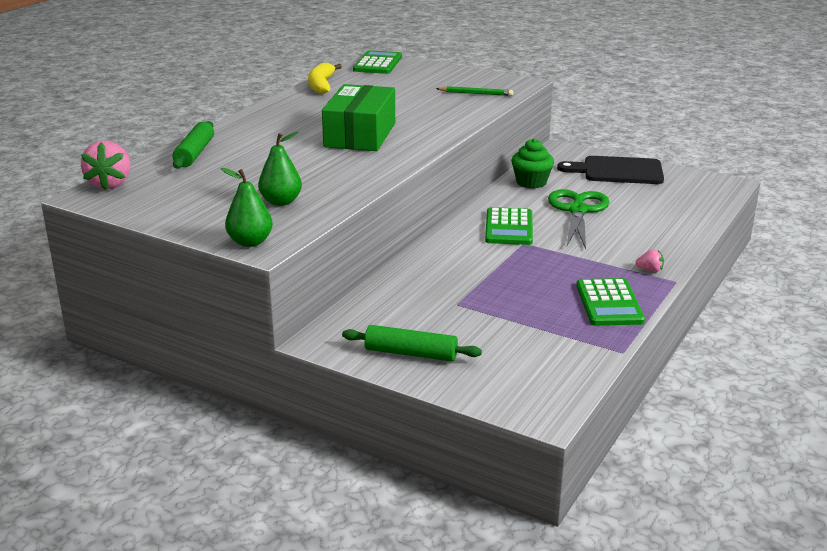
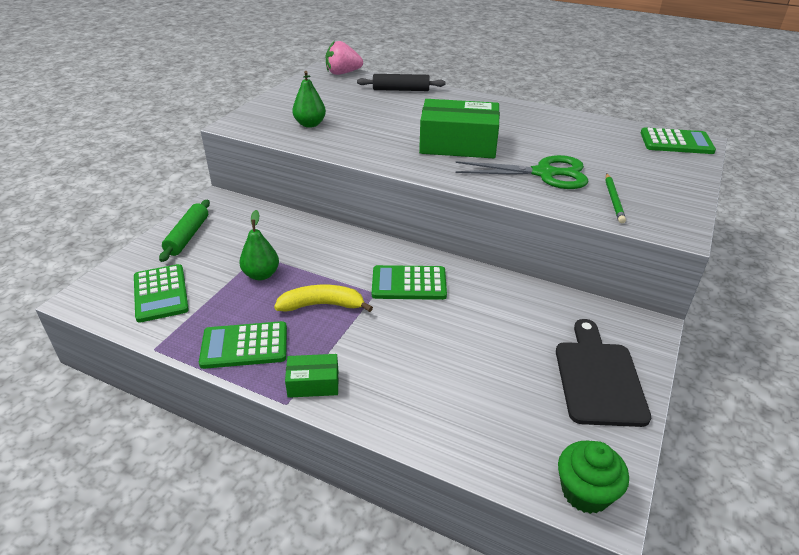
camera: 85 degrees right, 10 degrees up
green rolling pin [173,121,214,169] -> black rolling pin [357,74,445,91]
green pear [221,168,273,247] -> green pear moved to [239,210,279,280]
yellow banana [308,63,342,94] -> yellow banana moved to [274,285,373,312]
green cupcake [511,139,554,188] -> green cupcake moved to [558,441,629,514]
green scissors [548,189,610,249] -> green scissors moved to [456,155,588,189]
pink strawberry [636,249,664,272] -> green box [285,354,339,398]
none -> green calculator [134,264,189,323]

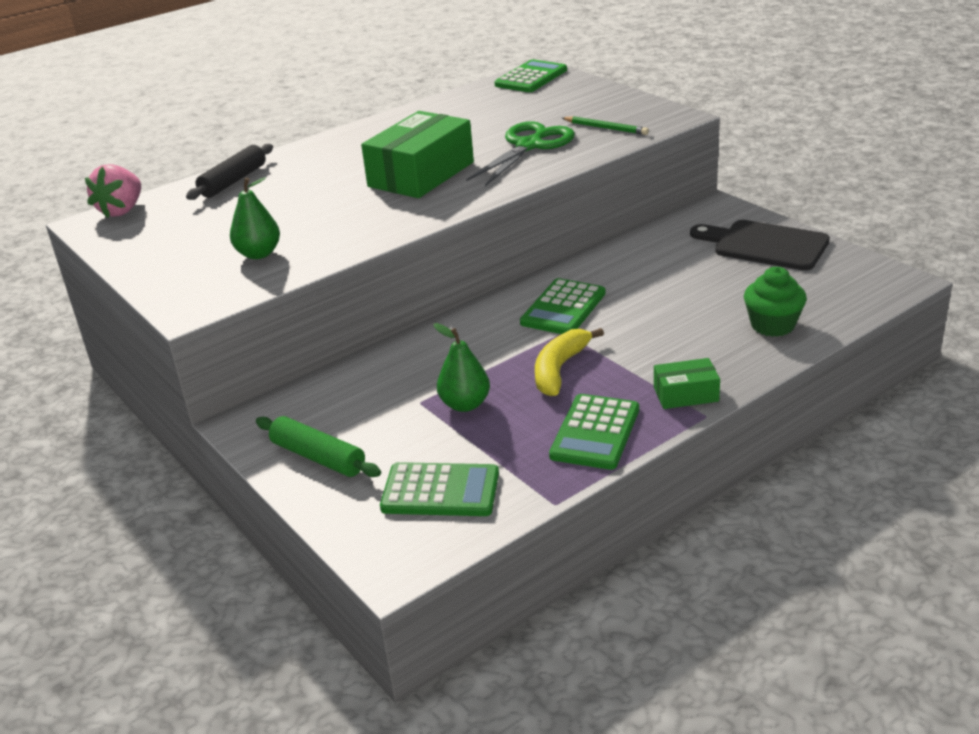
camera: 60 degrees left, 5 degrees down
green box [285,354,339,398] -> green box turned 60 degrees clockwise [654,358,720,409]
green cupcake [558,441,629,514] -> green cupcake moved to [744,267,807,337]

